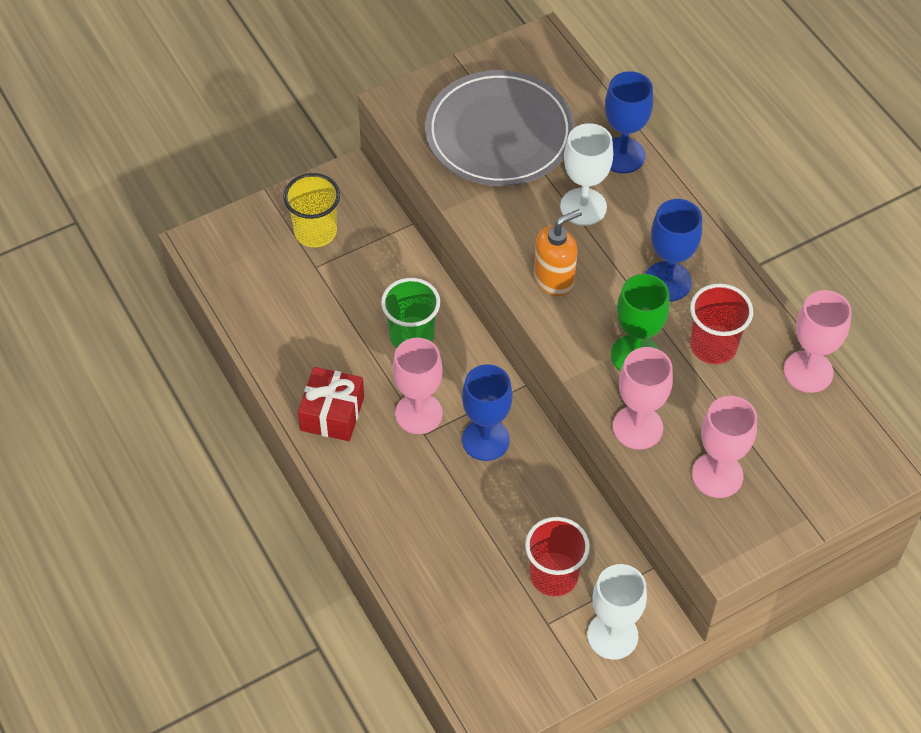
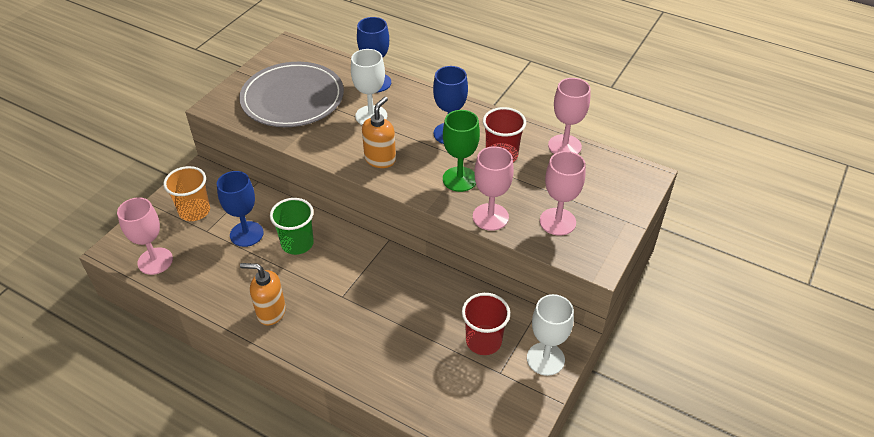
camera: 30 degrees left, 10 degrees down
yellow cup [283,173,340,247] -> orange cup [163,166,210,221]
red gift [298,367,364,441] -> orange soap dispenser [240,263,286,326]
pink goblet [392,338,443,434] -> pink goblet moved to [117,197,173,275]
blue goblet [462,364,513,461] -> blue goblet moved to [217,171,264,247]

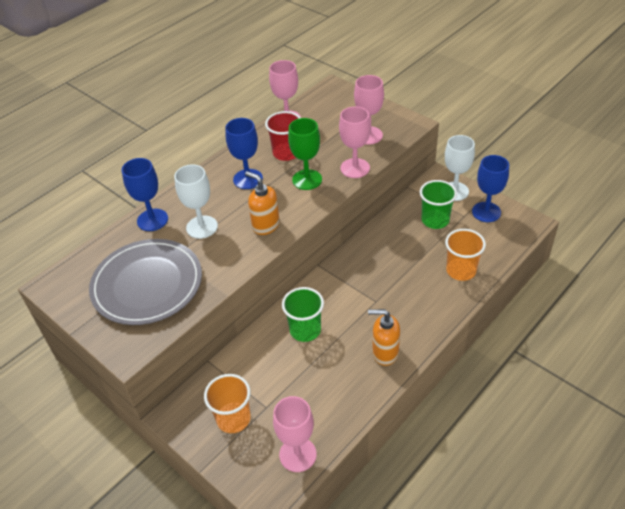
camera: 75 degrees left, 0 degrees up
blue goblet [217,171,264,247] -> blue goblet moved to [472,155,509,222]
orange soap dispenser [240,263,286,326] -> orange soap dispenser turned 75 degrees clockwise [368,309,400,366]
red cup [462,293,510,355] -> green cup [420,180,457,229]
none -> orange cup [445,229,486,281]

